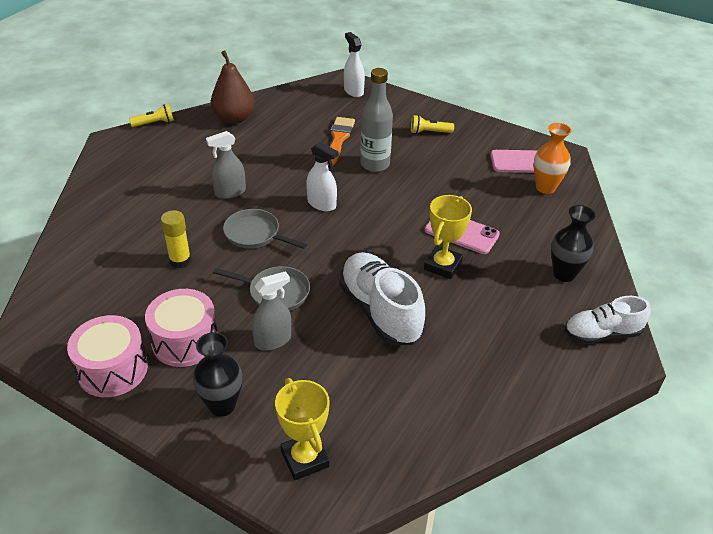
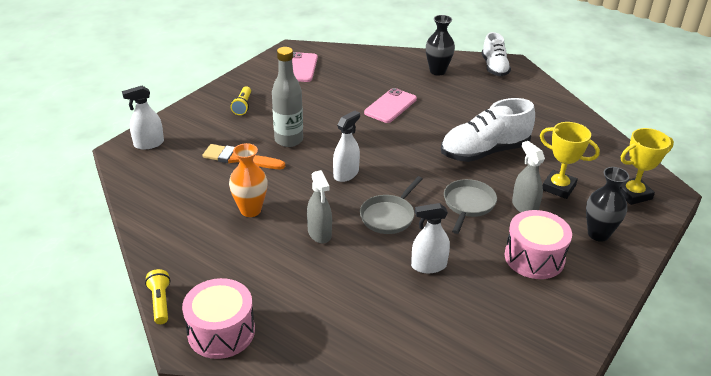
camera: 85 degrees left, 5 degrees down
pink drum [67,315,148,397] -> pink drum moved to [182,278,255,359]
yellow glue stick [161,210,191,268] -> white spray bottle [411,203,450,273]
brown pear [211,50,255,124] -> none
yellow trophy [424,195,472,279] -> yellow trophy moved to [540,122,600,199]
orange vase [534,123,572,194] -> orange vase moved to [229,143,268,217]

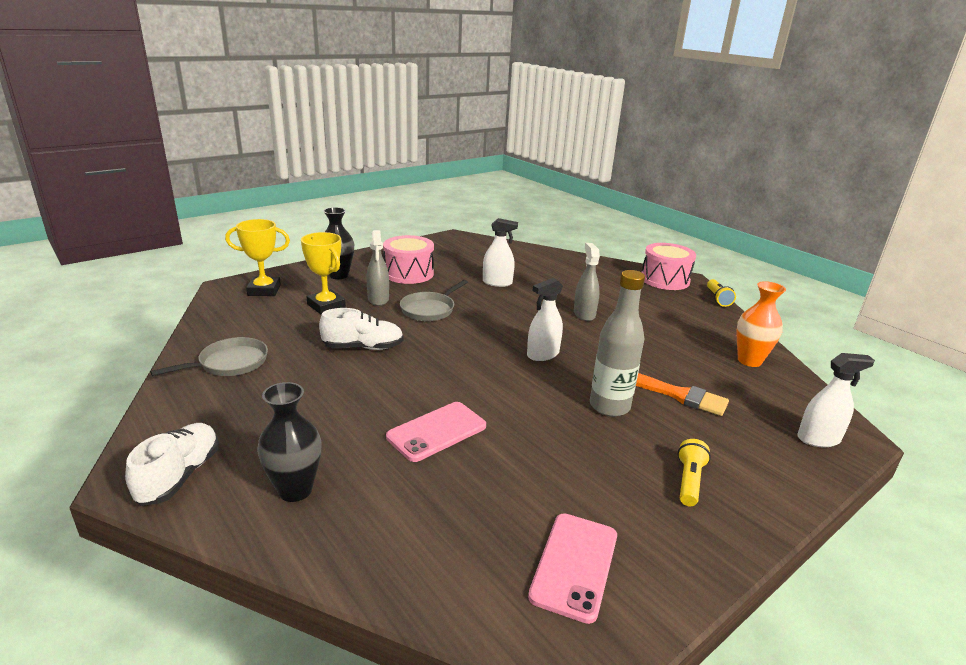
camera: 165 degrees left, 10 degrees down
orange vase [229,143,268,217] -> orange vase moved to [737,281,786,367]
grey pan [360,176,423,234] -> grey pan moved to [150,337,268,376]
white shoe [441,98,535,162] -> white shoe [319,308,404,350], size x0.64

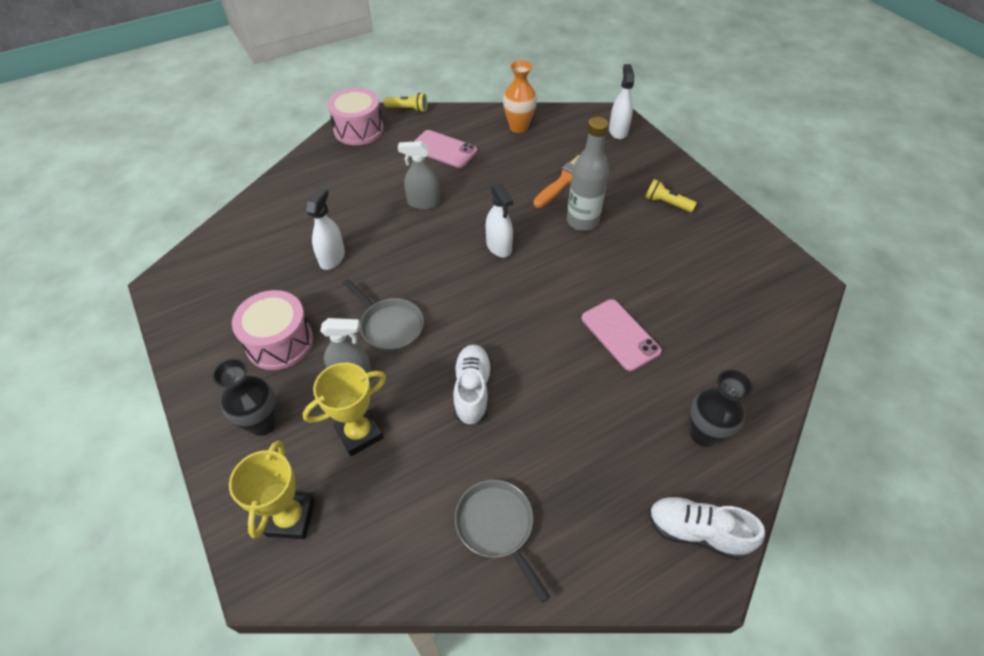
camera: 80 degrees left, 25 degrees up
pink phone [528,513,617,624] -> pink phone moved to [414,130,477,168]

